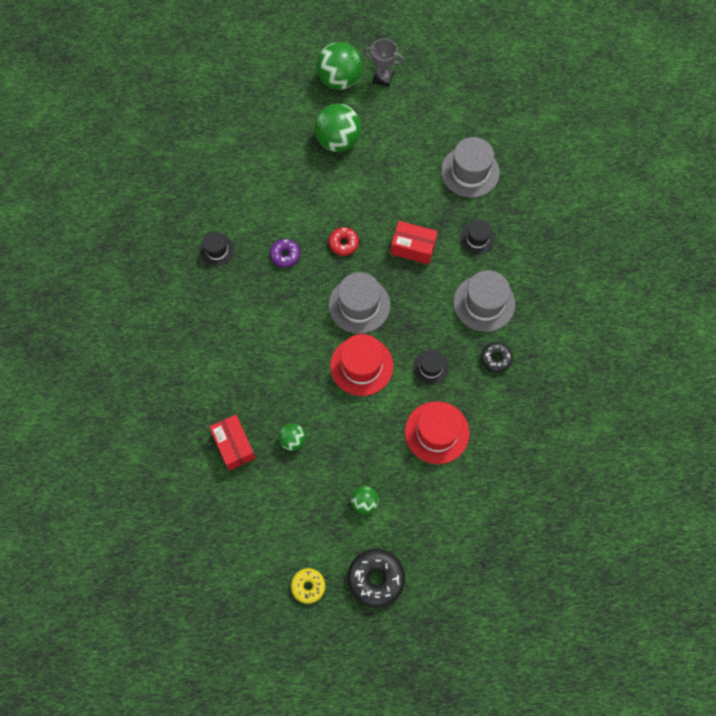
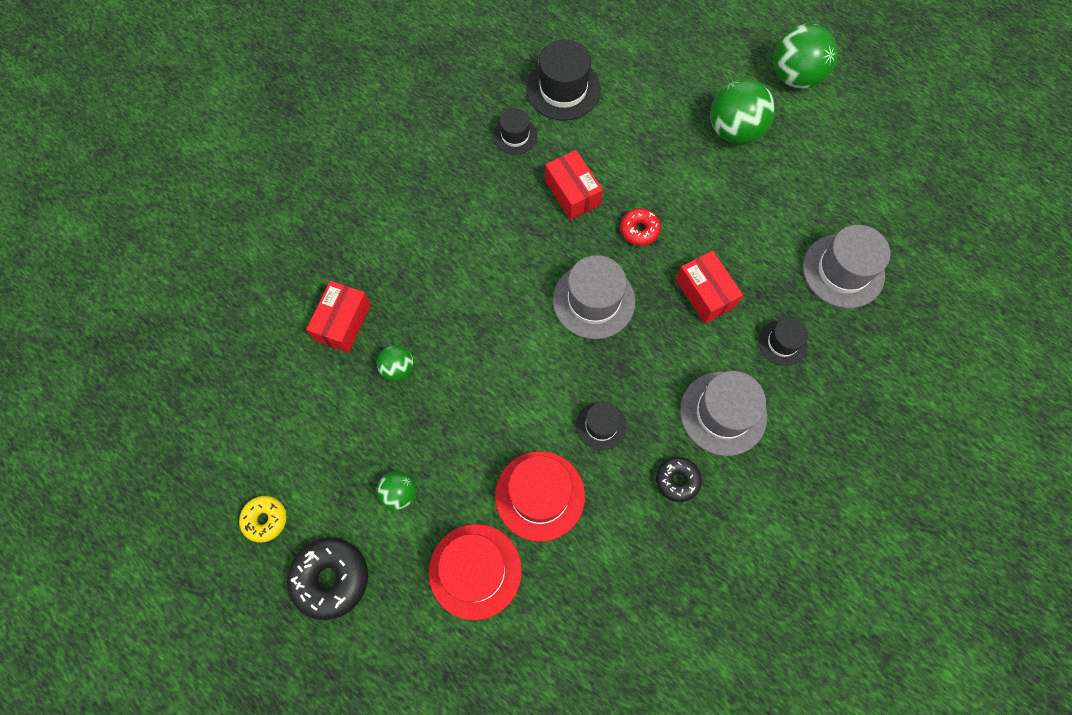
camera: 45 degrees right, 0 degrees up
purple donut [270,239,300,268] -> red box [545,150,603,221]
red hat [330,334,393,396] -> red hat moved to [429,524,522,620]
grey trophy [364,39,404,87] -> none
none -> black hat [526,40,601,121]

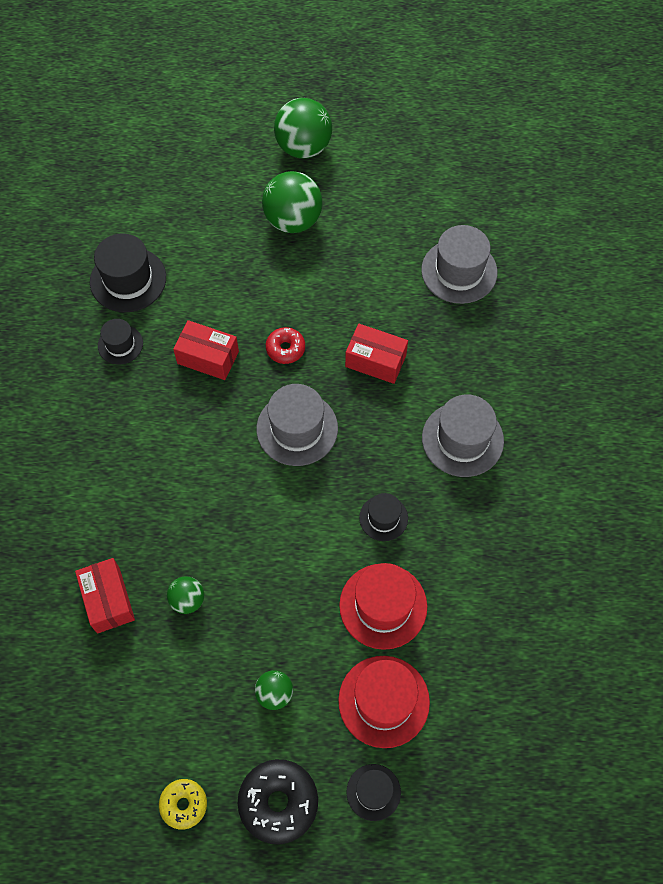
camera: 40 degrees left, 5 degrees down
black donut [656,457,702,502] -> none
black hat [759,318,808,366] -> black hat moved to [347,764,401,821]

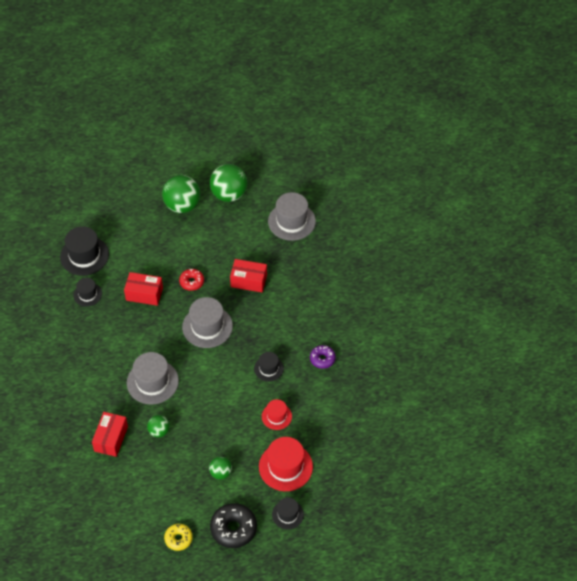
camera: 10 degrees left, 10 degrees down
red box [75,558,135,634] -> red box turned 45 degrees clockwise [92,412,128,457]
green ball [274,98,332,159] -> green ball moved to [210,164,247,202]
red hat [339,563,427,650] -> red hat [262,399,292,430], size x0.58
grey hat [422,395,504,477] -> grey hat moved to [127,352,179,405]
none -> purple donut [310,345,336,369]

